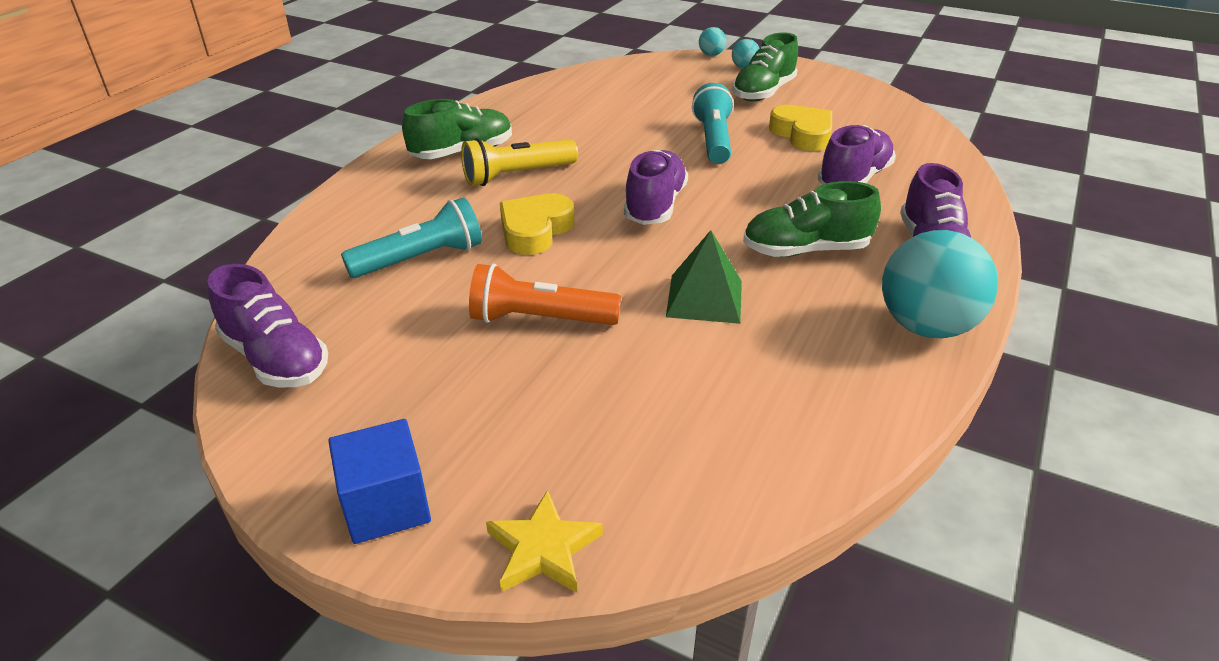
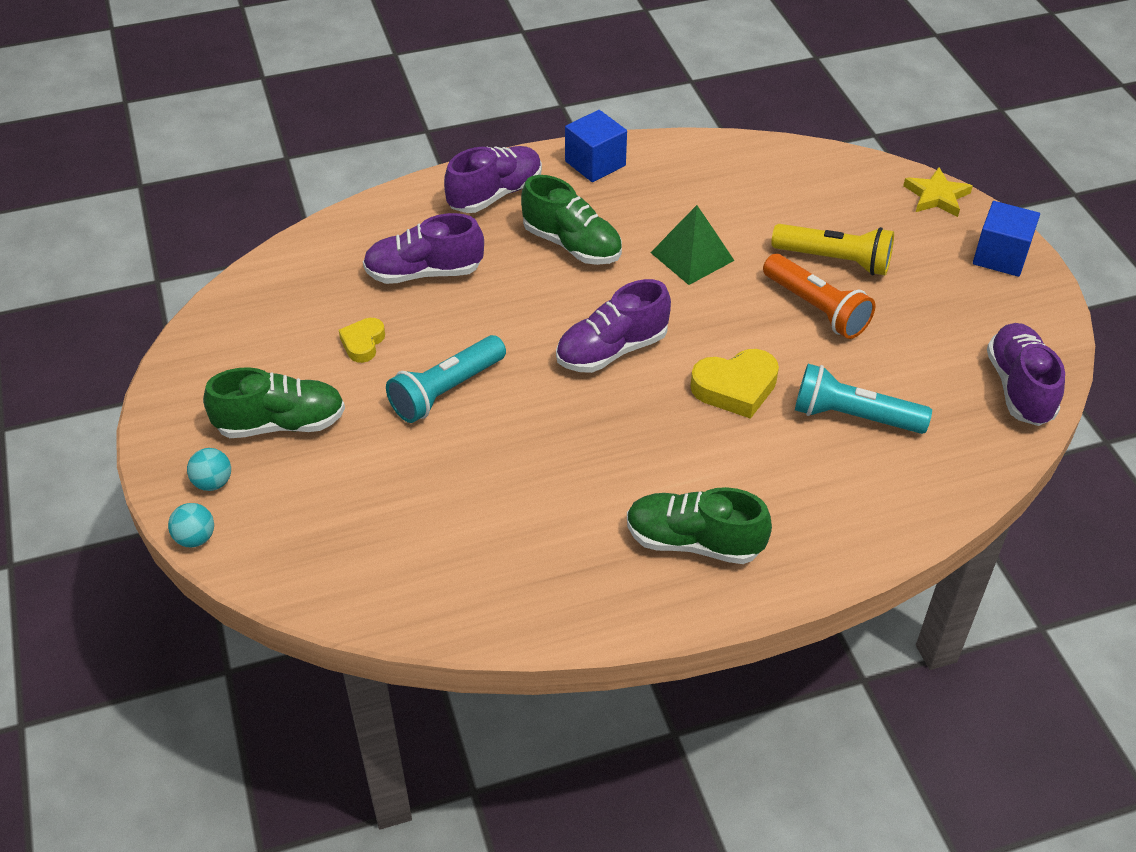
camera: 135 degrees left, 10 degrees up
yellow flashlight [461,138,578,186] -> yellow flashlight moved to [771,224,894,275]
yellow heart [769,105,832,151] -> yellow heart [339,318,385,363], size x0.61
turquoise ball [882,230,998,338] -> blue cube [565,110,627,182]

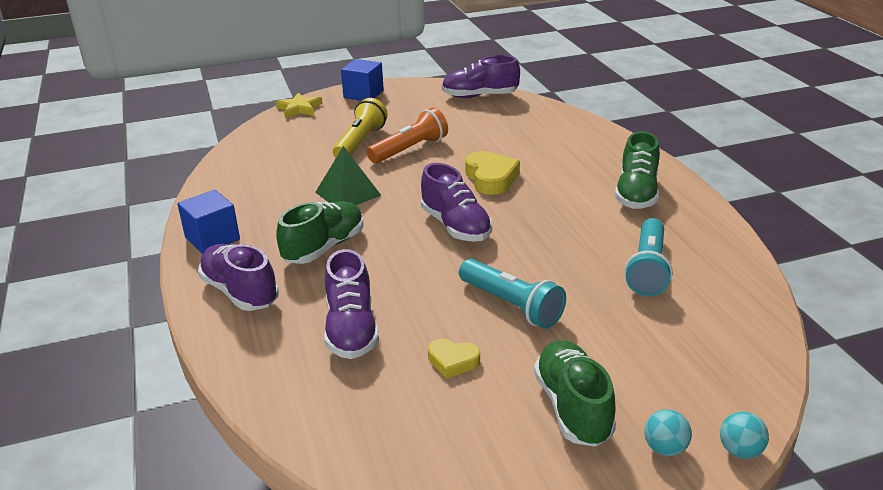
camera: 90 degrees left, 15 degrees down
turquoise flashlight [795,364,932,434] -> turquoise flashlight moved to [625,218,673,296]

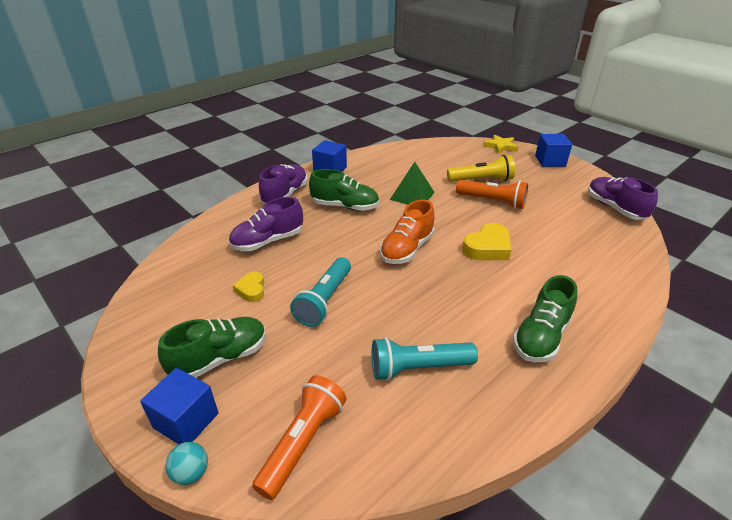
camera: 65 degrees right, 5 degrees up
purple shoe [421,163,492,242] -> orange shoe [380,199,435,264]
green shoe [615,131,660,209] -> green shoe turned 45 degrees counterclockwise [513,275,577,362]
turquoise ball [644,409,692,456] -> blue cube [140,368,219,444]
none -> orange flashlight [252,375,347,500]

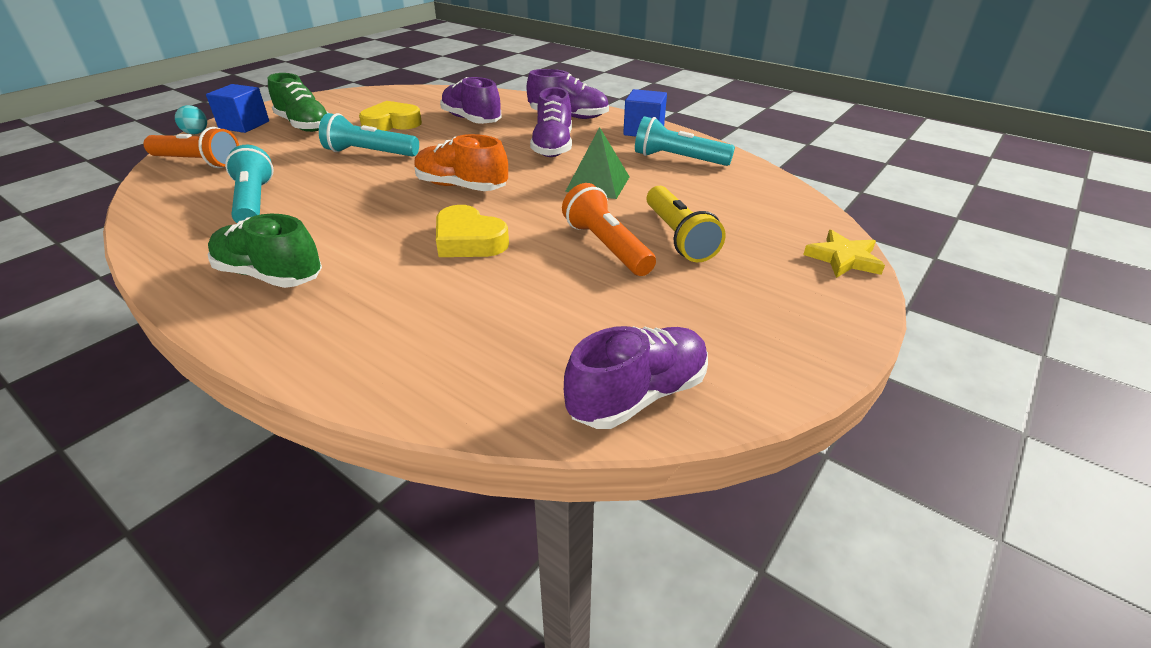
camera: 80 degrees right, 0 degrees up
yellow heart [233,272,264,302] -> yellow heart [359,101,422,131], size x1.64
green shoe [309,169,379,211] -> purple shoe [530,87,572,157]
orange flashlight [456,180,528,209] -> orange flashlight turned 135 degrees clockwise [562,183,656,276]
blue cube [535,134,572,167] -> none
none -> turquoise flashlight [635,116,735,166]

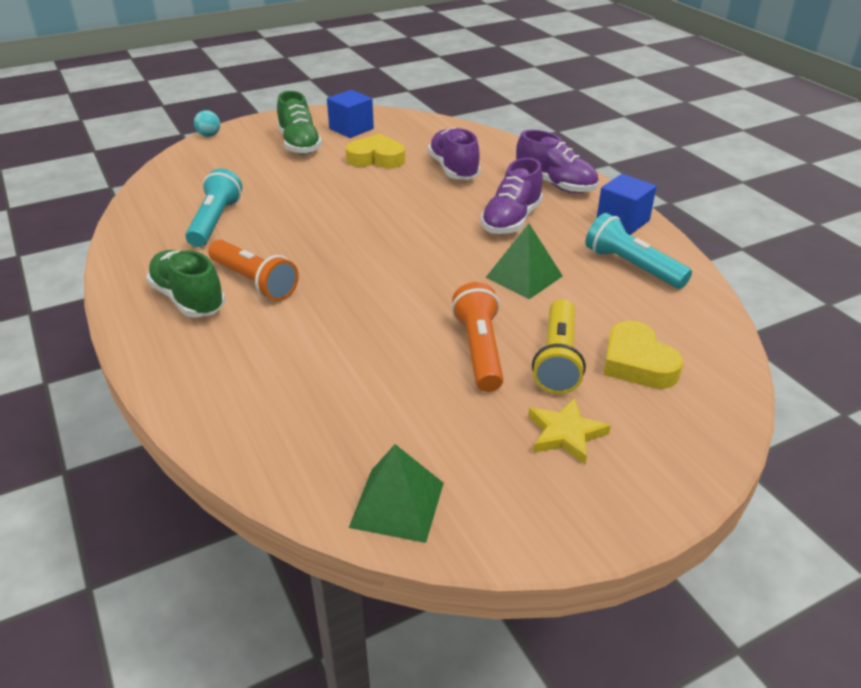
camera: 25 degrees right, 0 degrees up
orange flashlight [143,127,239,168] -> orange flashlight moved to [208,240,299,301]
blue cube [206,84,269,133] -> blue cube moved to [327,90,374,138]
turquoise flashlight [319,113,419,157] -> none
orange shoe [414,134,508,191] -> none
yellow heart [436,205,509,257] -> yellow heart moved to [603,320,683,389]
purple shoe [564,326,708,429] -> green pyramid [349,444,444,543]
yellow star [803,230,885,278] -> yellow star moved to [528,398,611,464]

